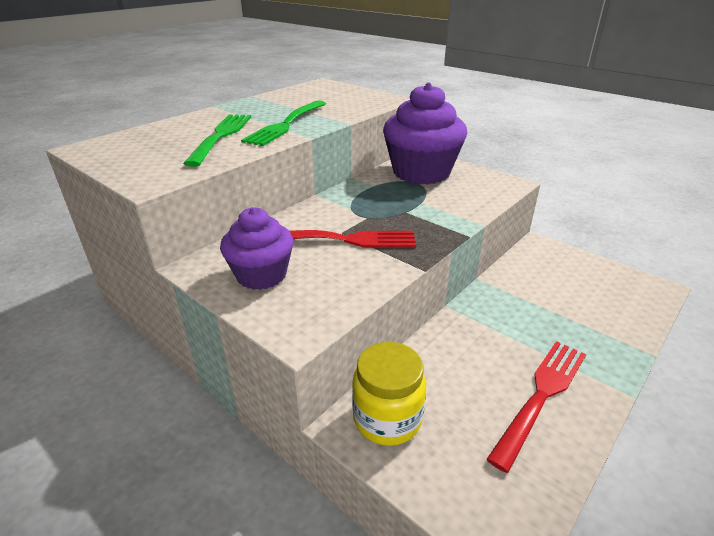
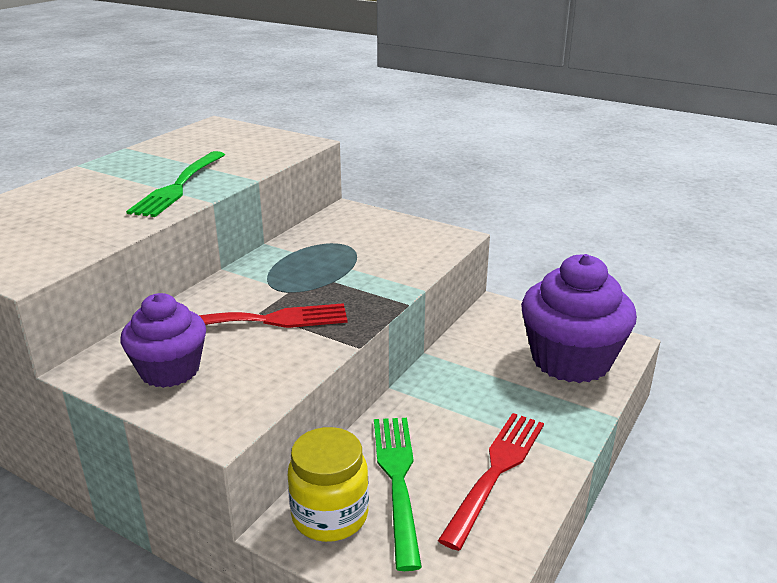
camera: 10 degrees left, 5 degrees down
green fork [183,114,251,167] -> green fork moved to [374,418,422,571]
purple cupcake [383,82,467,185] -> purple cupcake moved to [521,254,637,383]

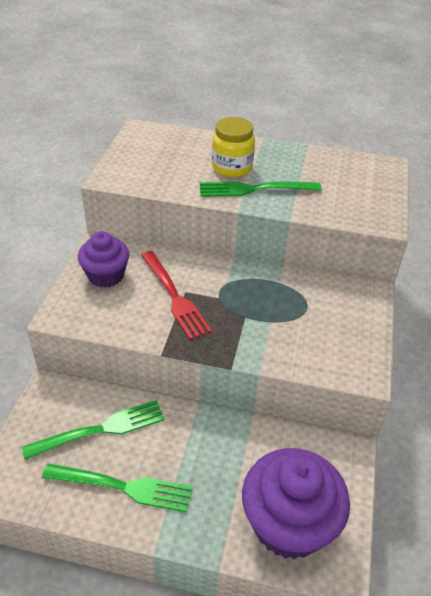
camera: 70 degrees right, 15 degrees up
yellow jar [288,427,369,542] -> yellow jar moved to [212,117,255,177]
red fork [438,413,544,551] -> green fork [42,464,193,513]

